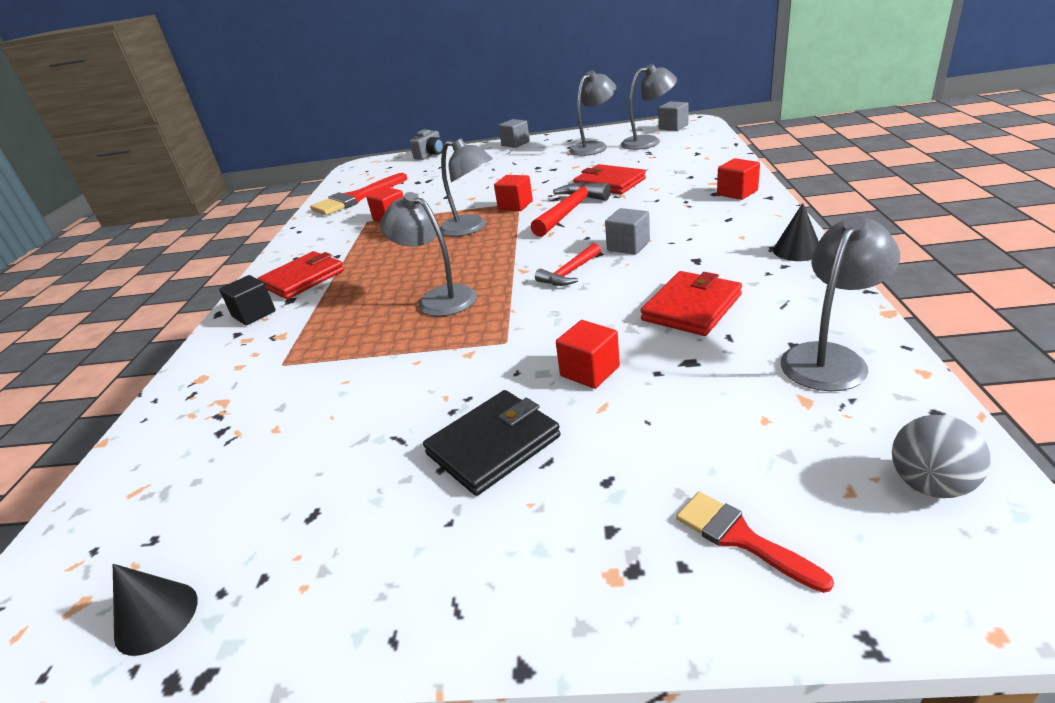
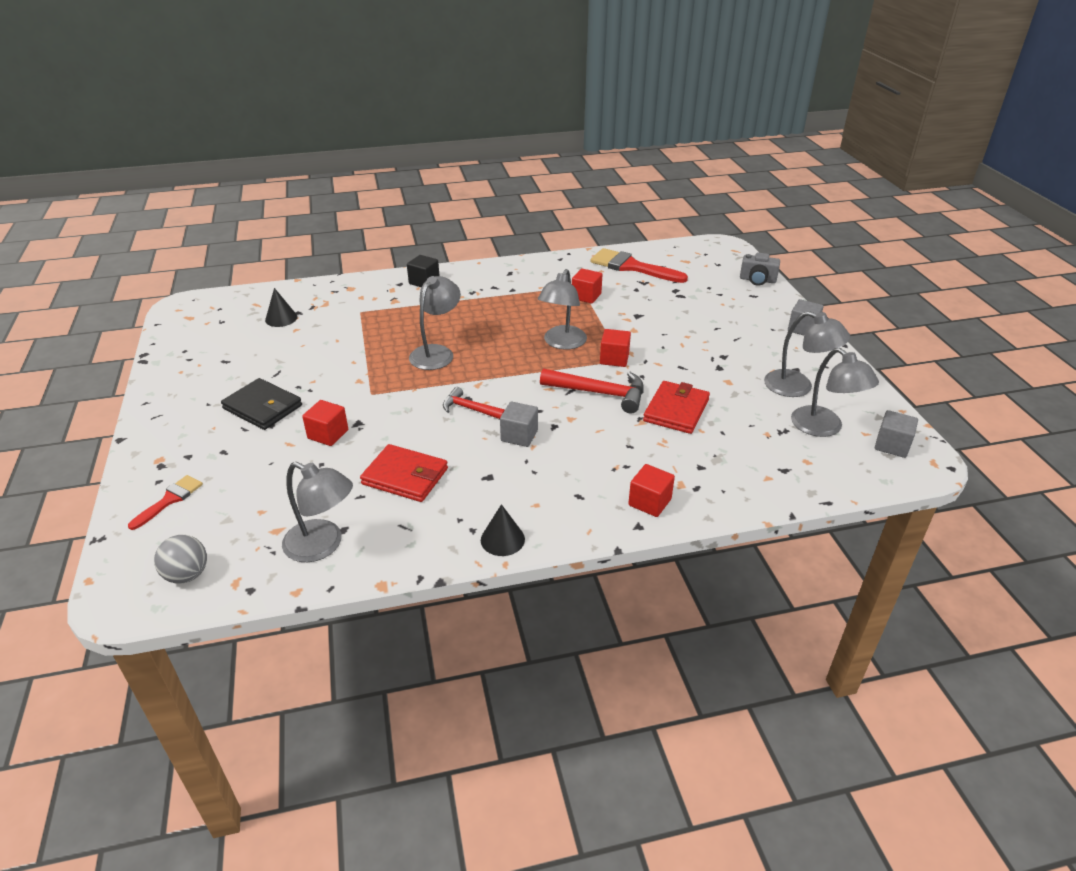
camera: 70 degrees right, 5 degrees up
black cone [113,564,198,656] -> black cone moved to [265,288,298,327]
red wallet [257,251,344,299] -> none

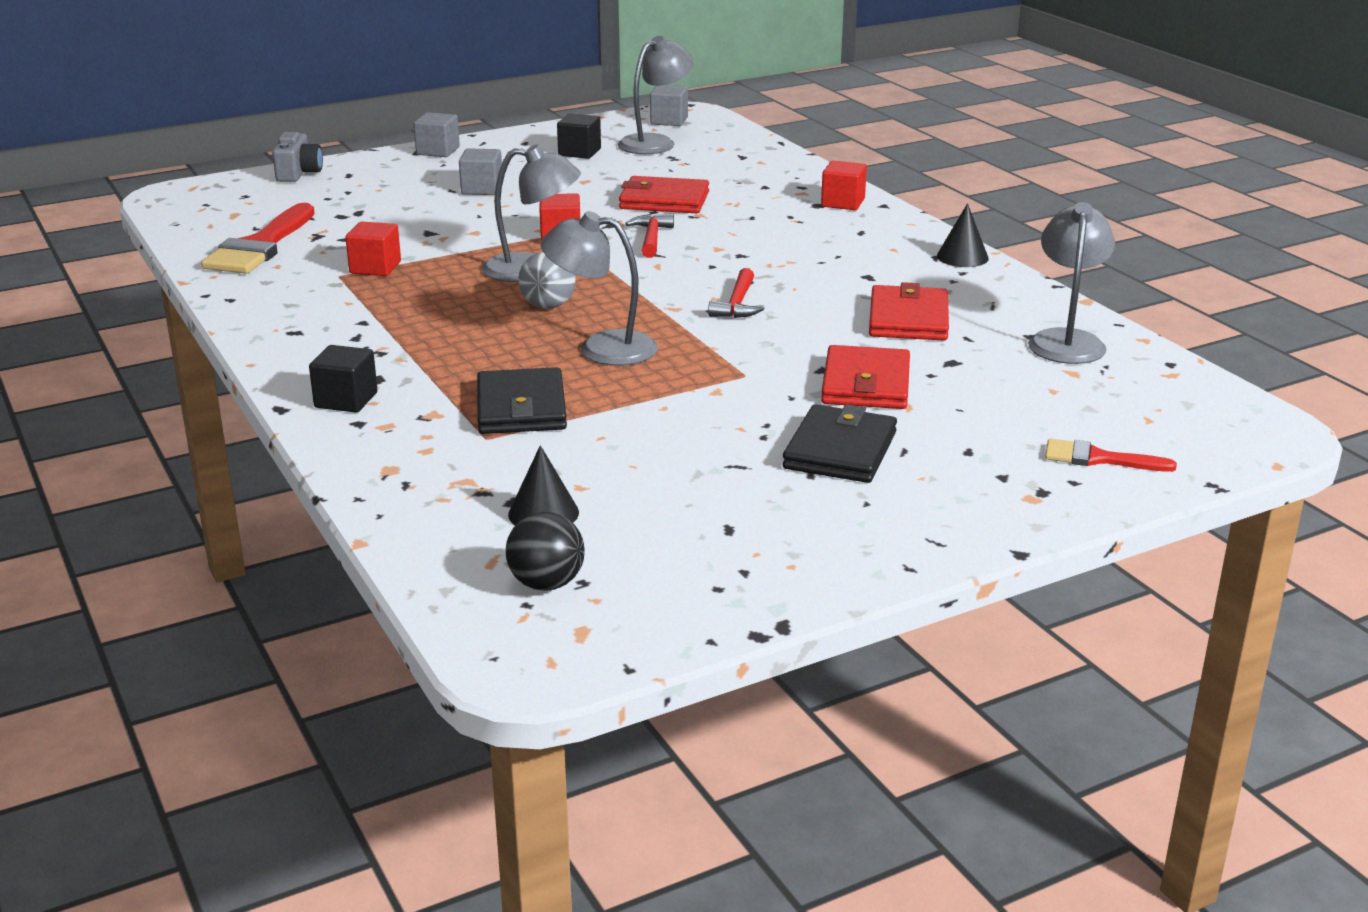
camera: 105 degrees left, 10 degrees down
grey ball [154,535,207,584] -> grey ball moved to [518,252,576,309]
red cube [302,400,348,446] -> red wallet [821,345,910,409]
grey cube [500,402,538,447] -> grey cube moved to [459,148,502,195]
red hammer [540,368,644,414] -> red hammer [625,214,674,258], size x0.61
grey lamp [764,311,851,397] -> black cube [557,113,601,159]
none -> black wallet [477,367,567,434]
none -> black ball [506,512,584,591]

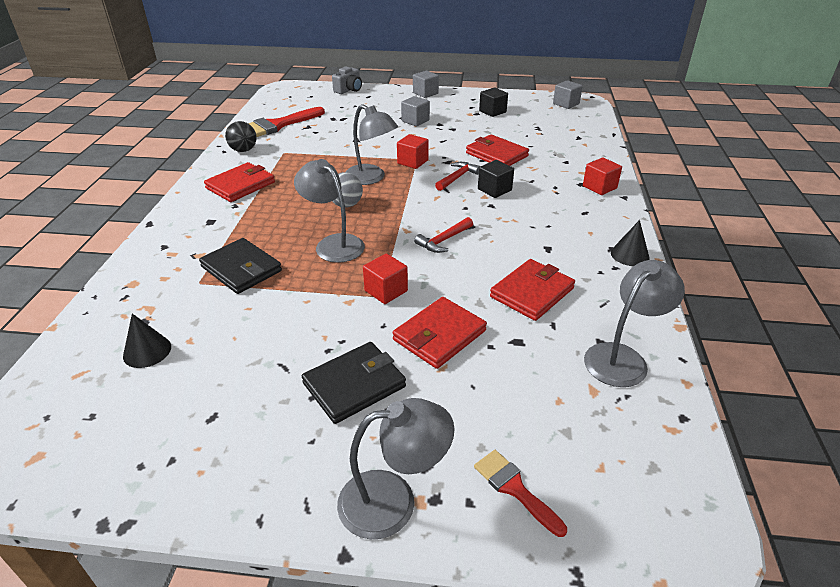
camera: 35 degrees right, 10 degrees up
black cube [309,345,378,413] -> black cube moved to [478,160,514,198]
red cube [345,222,401,276] -> red cube moved to [363,253,408,304]
black wallet [477,367,567,434] -> black wallet turned 75 degrees counterclockwise [199,238,282,294]
black ball [506,512,584,591] -> black ball moved to [225,121,257,152]
grey lamp [618,36,694,154] -> grey lamp moved to [337,398,454,539]
none -> red wallet [204,162,275,202]

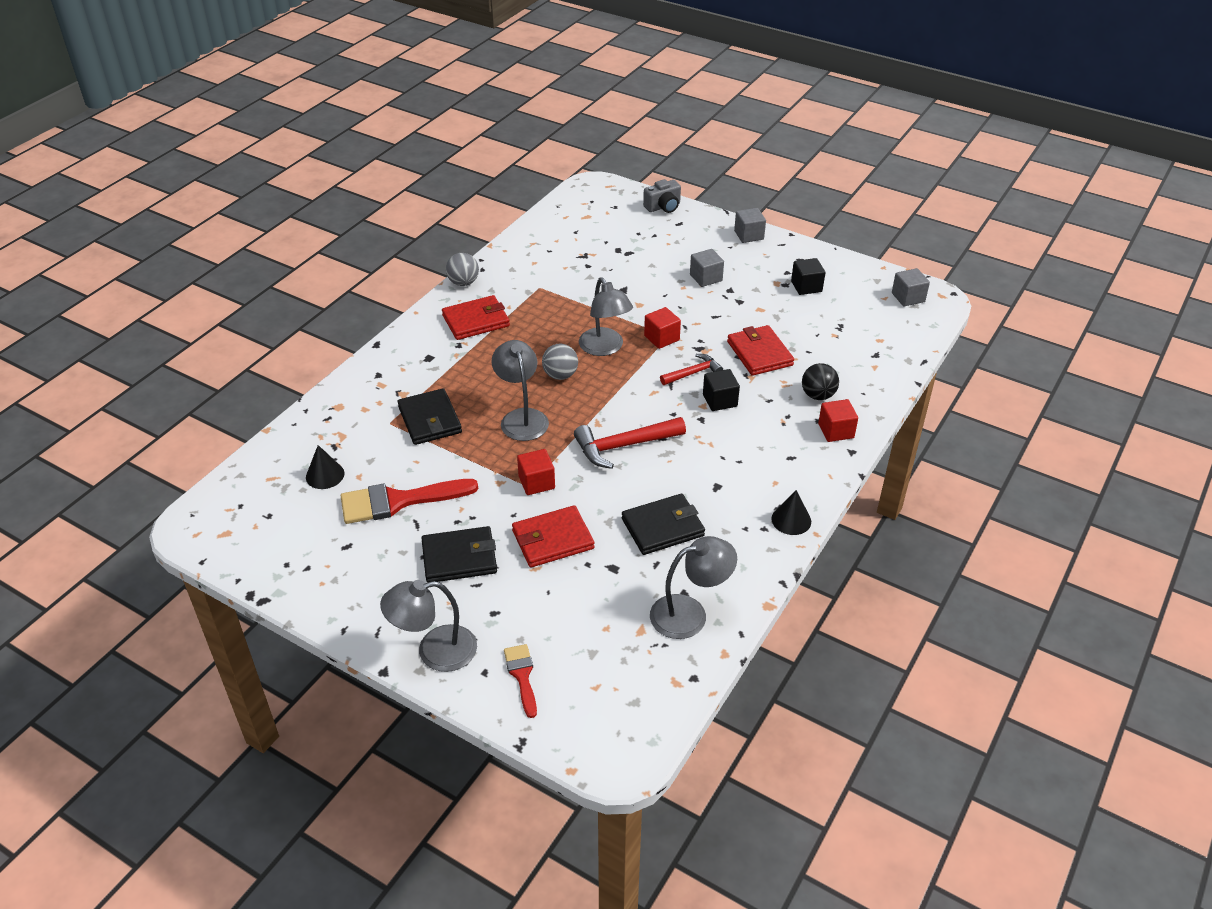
camera: 25 degrees right, 5 degrees up
black ball [225,121,257,152] -> black ball moved to [802,363,839,400]
red brush [248,107,325,137] -> red brush moved to [341,479,478,524]
grey lamp [337,398,454,539] -> grey lamp turned 150 degrees clockwise [380,580,477,672]
red hammer [414,217,473,253] -> red hammer [574,417,686,469], size x1.63
red wallet [490,259,575,321] -> black wallet [622,494,705,555]
none -> grey ball [446,253,479,286]

